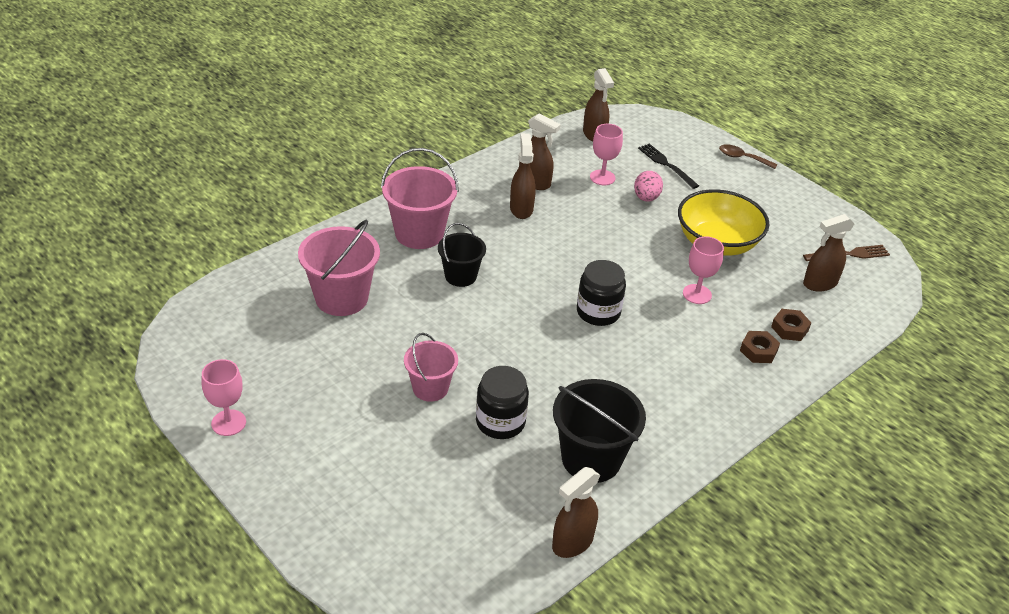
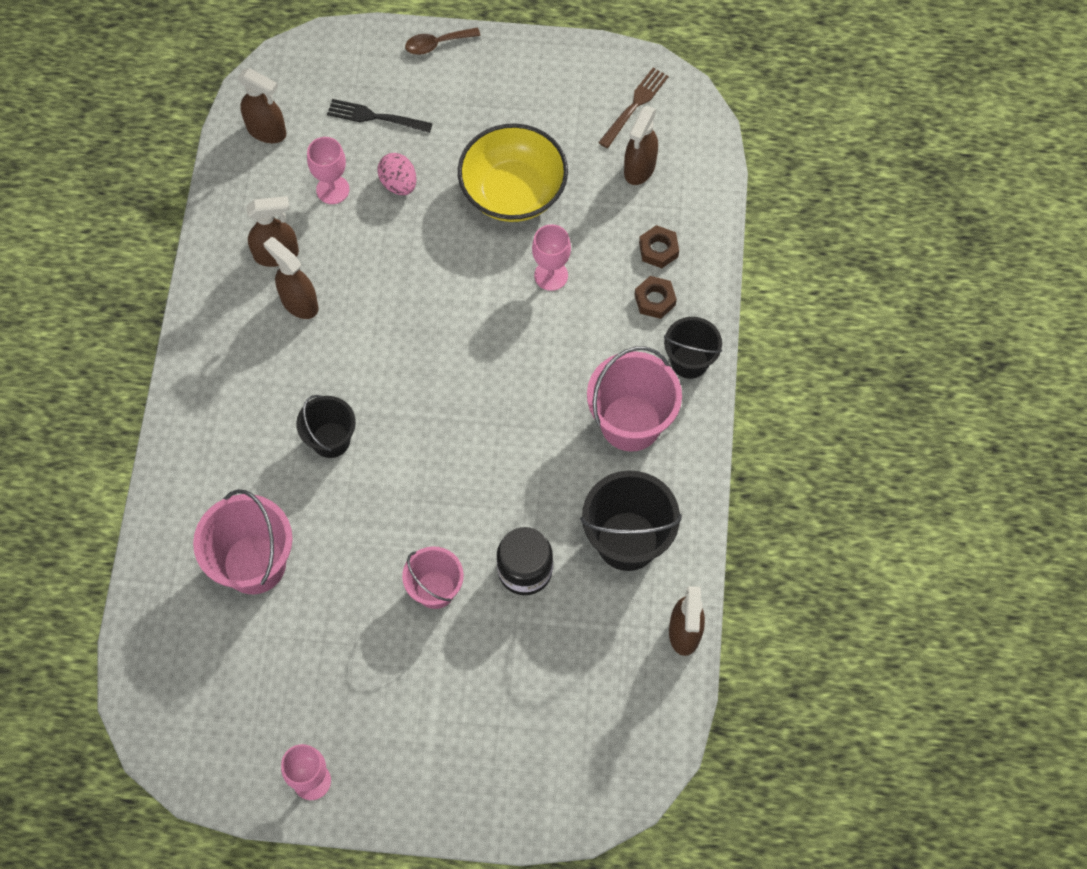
camera: 40 degrees left, 25 degrees up
pink bucket [381,148,459,249] -> pink bucket moved to [587,346,682,452]
black jar [577,260,626,326] -> none
none -> black bucket [664,317,722,379]

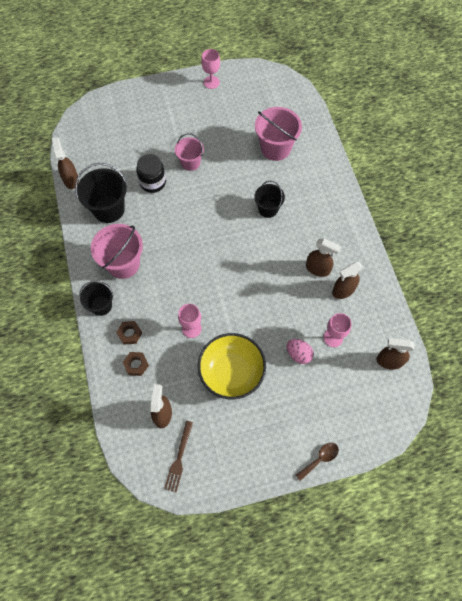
camera: 160 degrees right, 0 degrees up
black fork [327,99,433,133] -> none

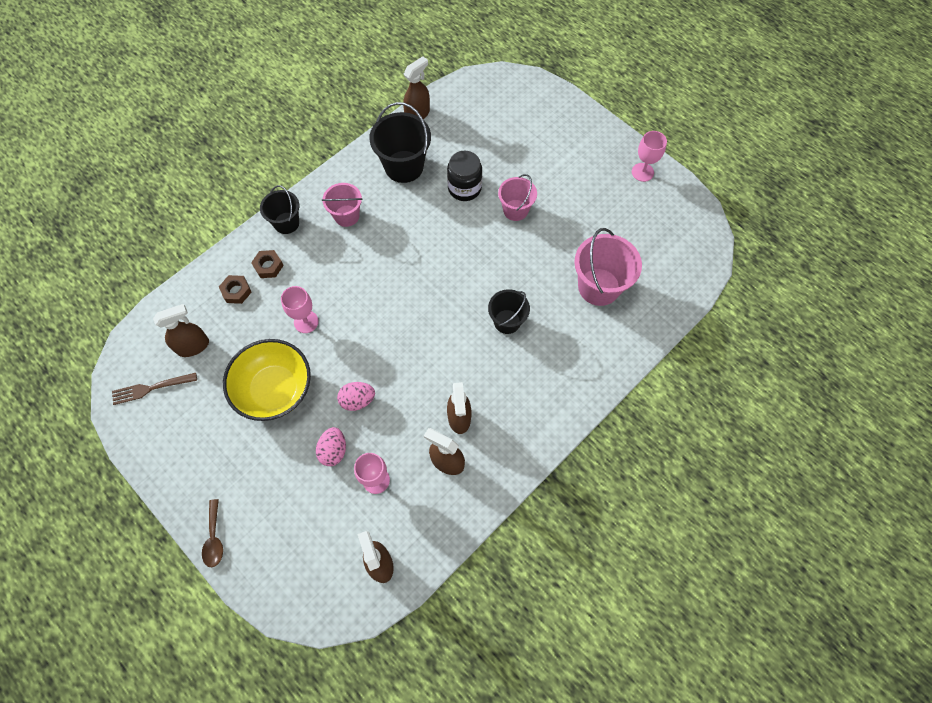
camera: 60 degrees right, 0 degrees up
pink bucket [91,224,143,279] -> pink bucket [322,183,362,227], size x0.63
brown spoon [296,443,339,481] -> brown spoon turned 60 degrees clockwise [202,499,223,567]
none -> pink egg [337,382,375,411]

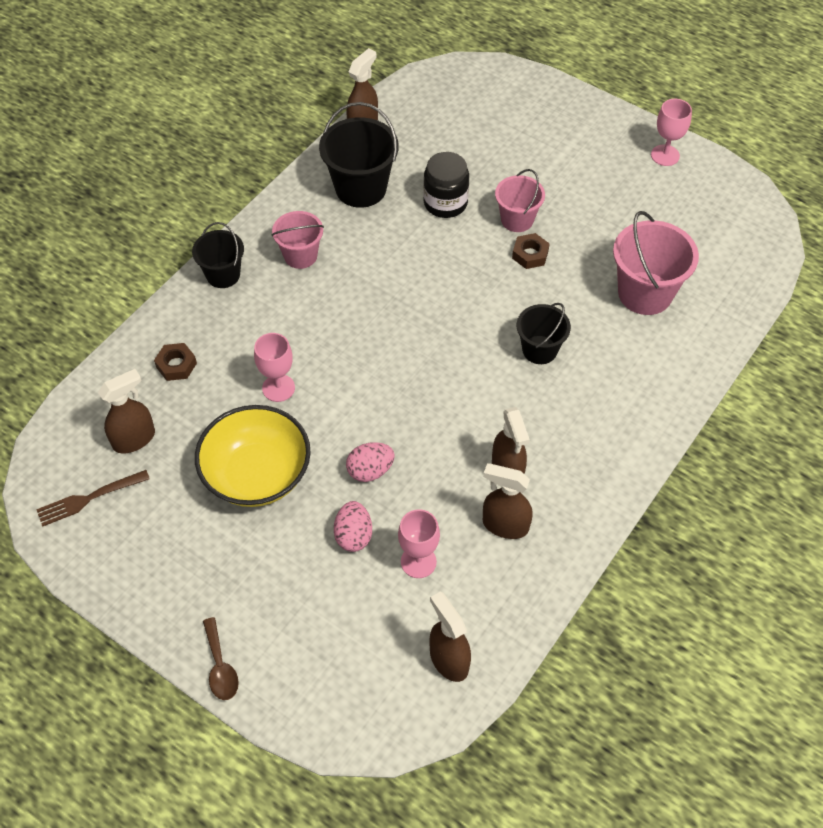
camera: 10 degrees left, 10 degrees down
brown nut [251,250,284,278] -> brown nut moved to [512,233,550,269]

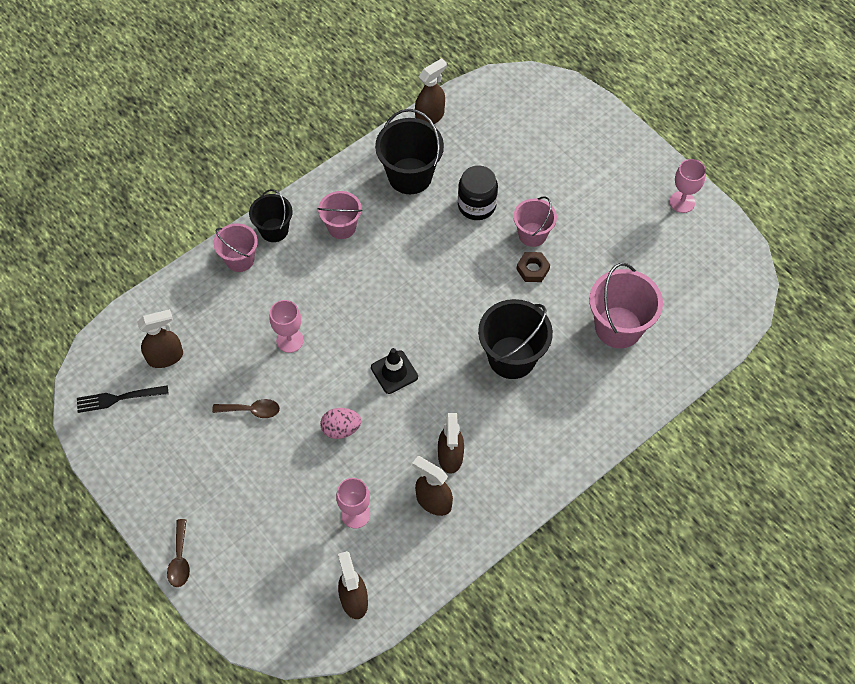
camera: 15 degrees right, 5 degrees up
brown fork [36,470,150,527] -> black fork [77,385,168,413]
brown nut [154,343,197,381] -> none
yellow bowl [195,405,311,507] -> brown spoon [212,399,280,418]
pink egg [334,501,372,552] -> none
black bucket [517,303,571,364] -> black bucket [478,299,553,379], size x1.59
none -> pink bucket [213,223,258,272]
none -> black traffic cone [371,348,418,394]

